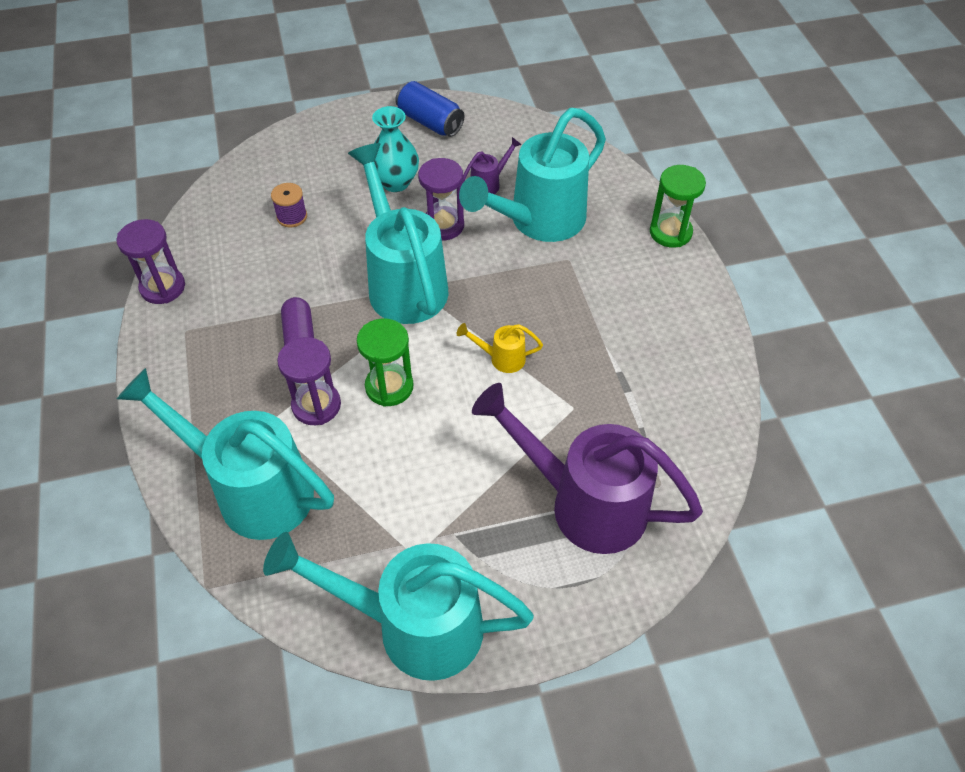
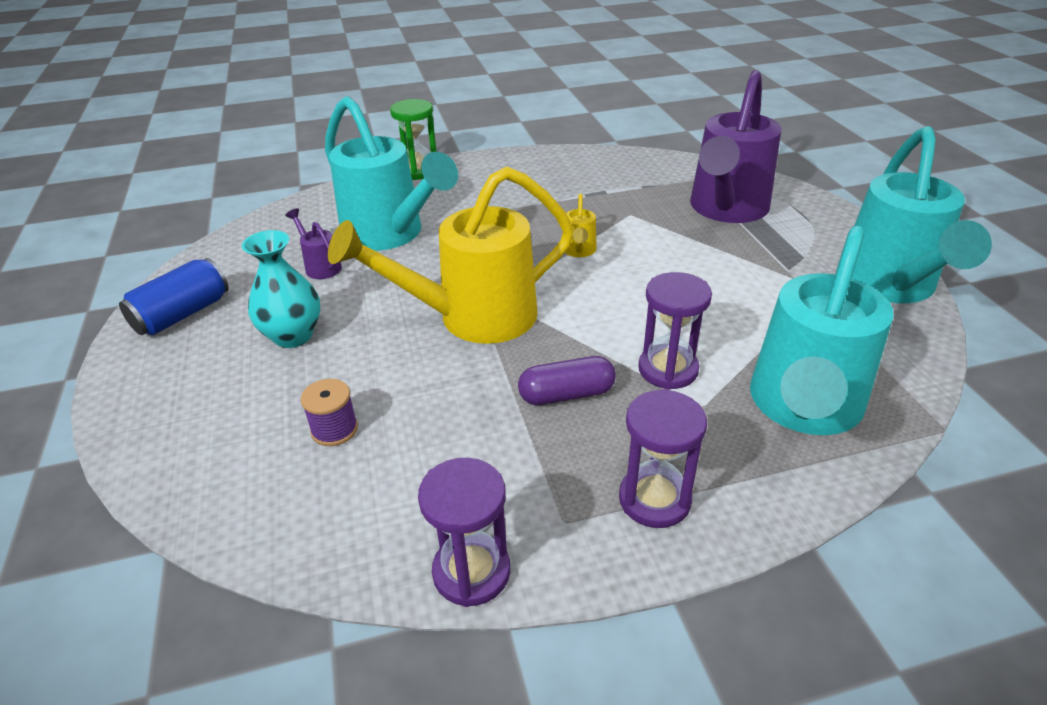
camera: 90 degrees left, 15 degrees down
turquoise watering can [348,143,449,324] -> yellow watering can [328,166,574,344]
green hourglass [357,319,414,407] -> none
purple hourglass [418,158,464,240] -> purple hourglass moved to [619,389,707,528]

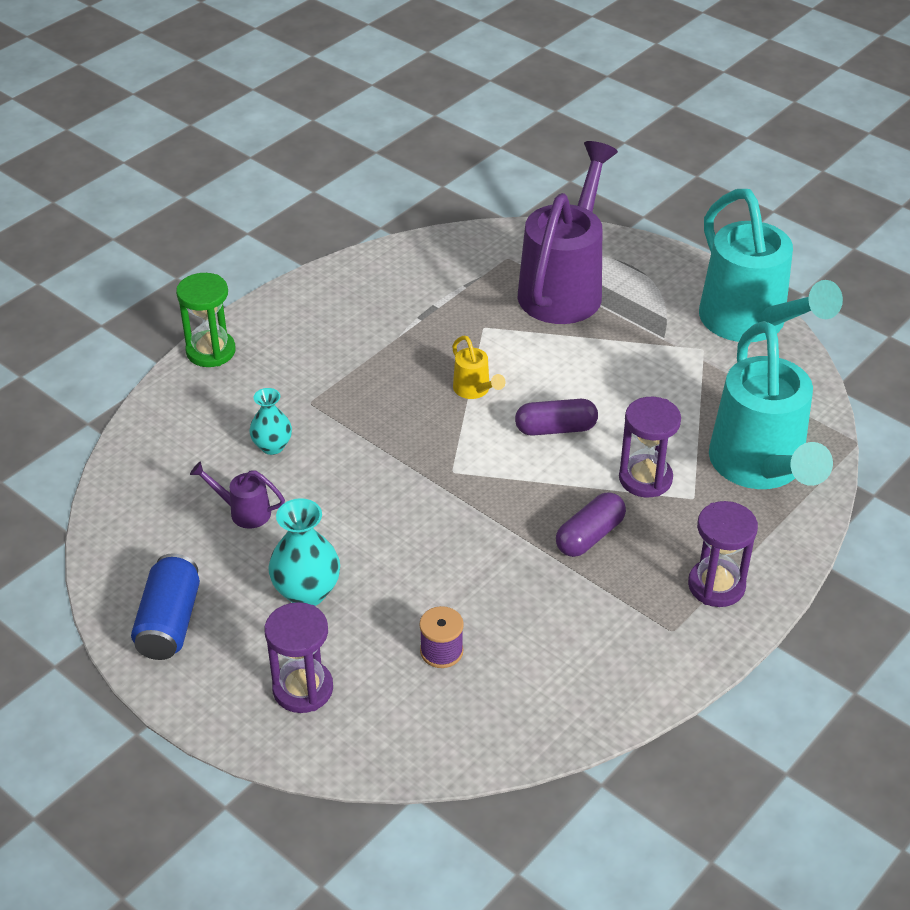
camera: 35 degrees left, 5 degrees up
turquoise watering can [325,96,458,251] -> turquoise vase [249,388,292,455]
yellow watering can [328,166,574,344] -> none
purple hourglass [418,458,510,607] -> purple hourglass moved to [265,602,333,713]
purple watering can [690,70,782,223] -> purple watering can turned 150 degrees counterclockwise [518,141,618,324]
none -> purple capsule [515,399,598,436]

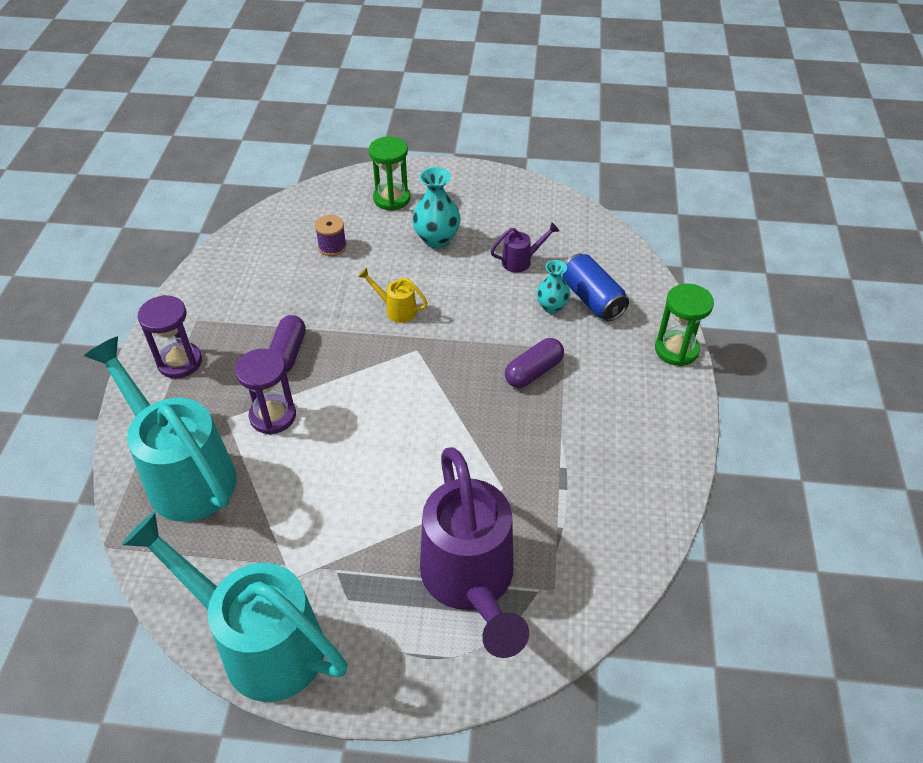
camera: 145 degrees right, 5 degrees up
blue can [131,553,200,660] -> blue can moved to [562,254,629,321]
purple hourglass [265,602,333,713] -> green hourglass [369,137,410,211]
yellow watering can [452,336,506,399] -> yellow watering can moved to [358,268,428,323]
purple capsule [515,399,598,436] -> purple capsule moved to [505,338,564,388]

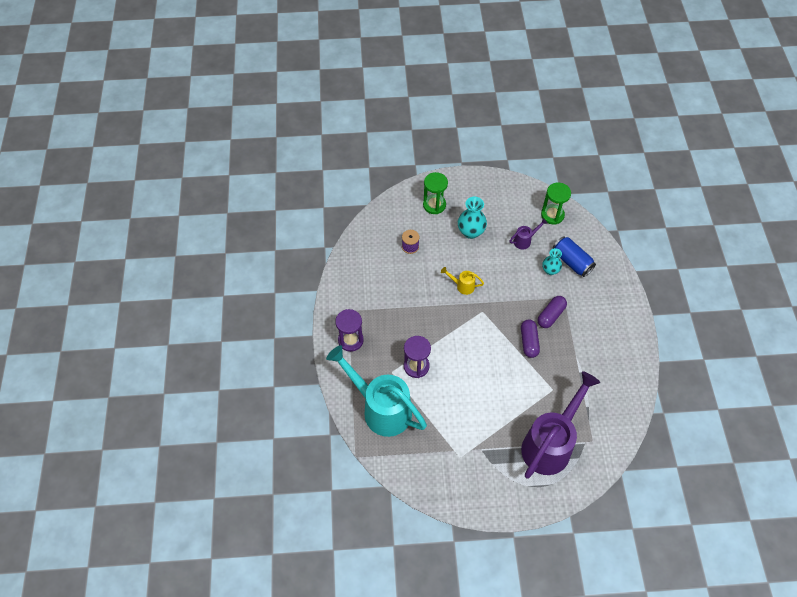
camera: 10 degrees left, 10 degrees up
turquoise watering can [122,512,347,702] -> none
purple capsule [269,315,306,373] -> purple capsule moved to [521,320,540,358]
purple watering can [420,447,529,658] -> purple watering can turned 120 degrees counterclockwise [521,371,600,479]
green hourglass [655,283,714,366] -> green hourglass moved to [541,182,571,225]

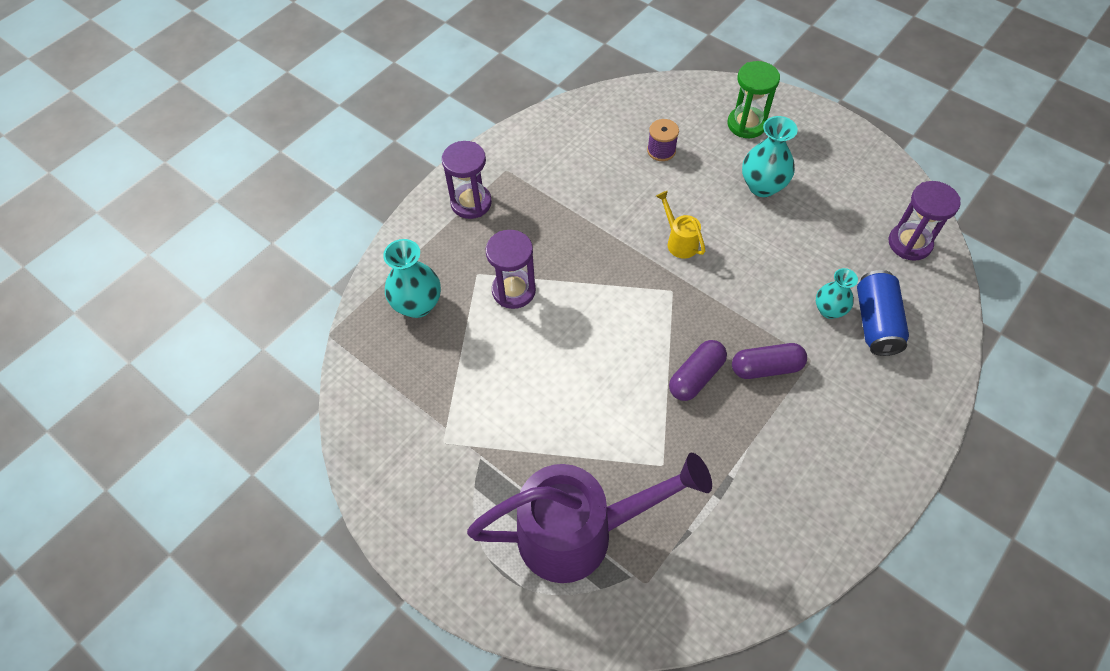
camera: 45 degrees right, 0 degrees up
turquoise watering can [326,345,427,437] -> turquoise vase [383,239,441,318]
purple watering can [510,218,547,249] -> none
green hourglass [541,182,571,225] -> purple hourglass [889,181,961,261]

